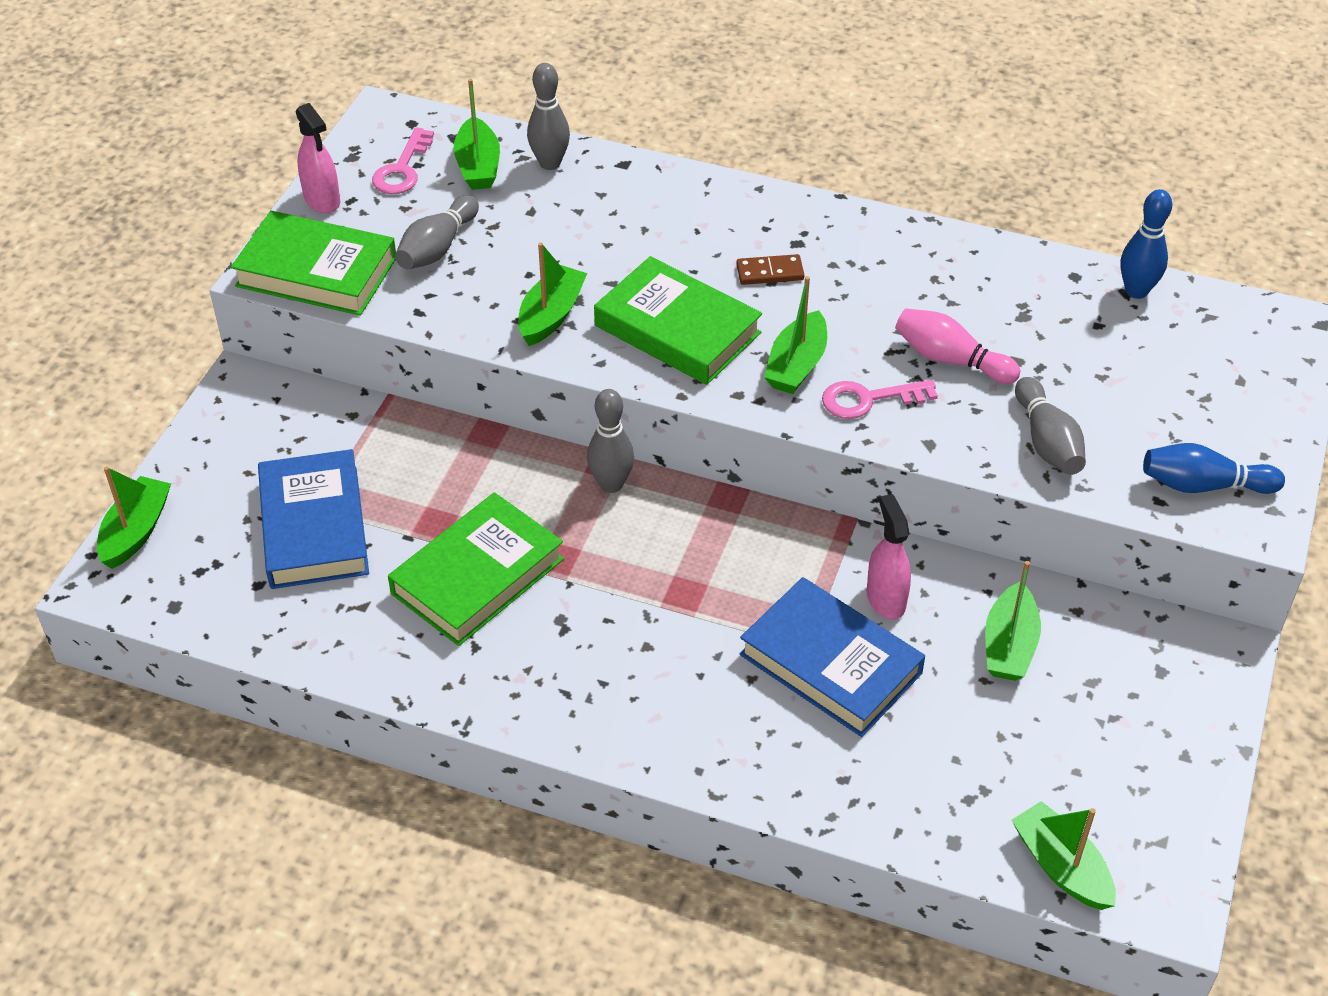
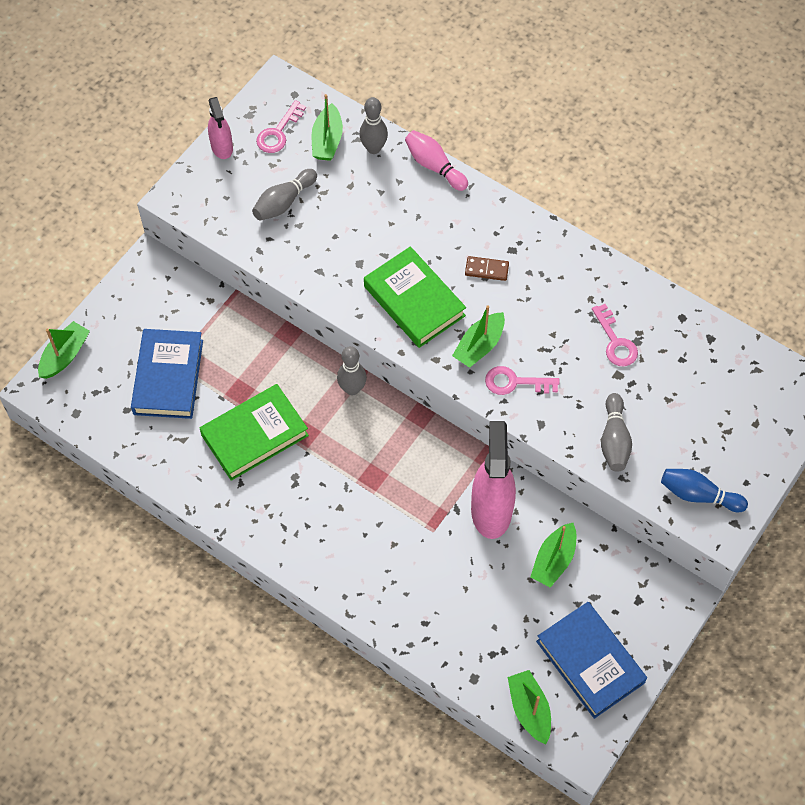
camera: 15 degrees right, 15 degrees up
green book [231,211,396,316] -> none
green boat [518,242,587,346] -> none
blue book [739,577,925,737] -> blue book moved to [536,602,647,719]
pink spray bottle [867,494,911,620] -> pink spray bottle [471,421,516,539], size x1.79
pink bowling pin [895,308,1021,384] -> pink bowling pin moved to [405,130,468,191]
blue bowling pin [1120,189,1172,299] -> none
none -> pink key [592,304,638,366]

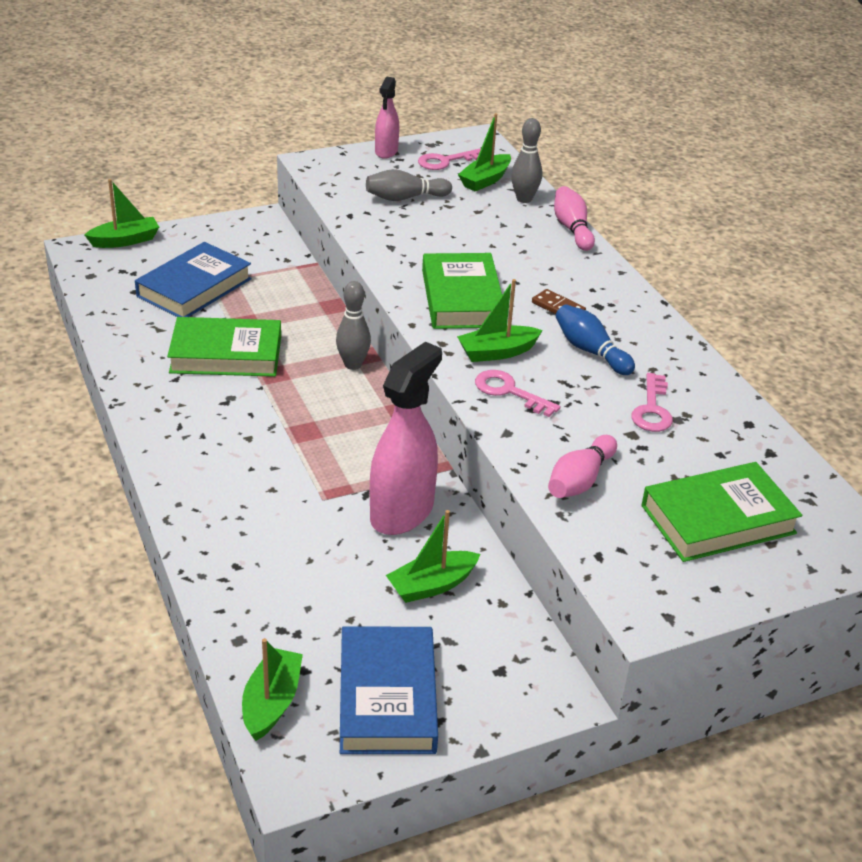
camera: 30 degrees right, 25 degrees down
grey bowling pin [601,393,632,472] -> pink bowling pin [548,435,617,498]
blue bowling pin [661,469,748,512] -> blue bowling pin moved to [556,305,635,375]
none -> green book [642,462,802,562]

